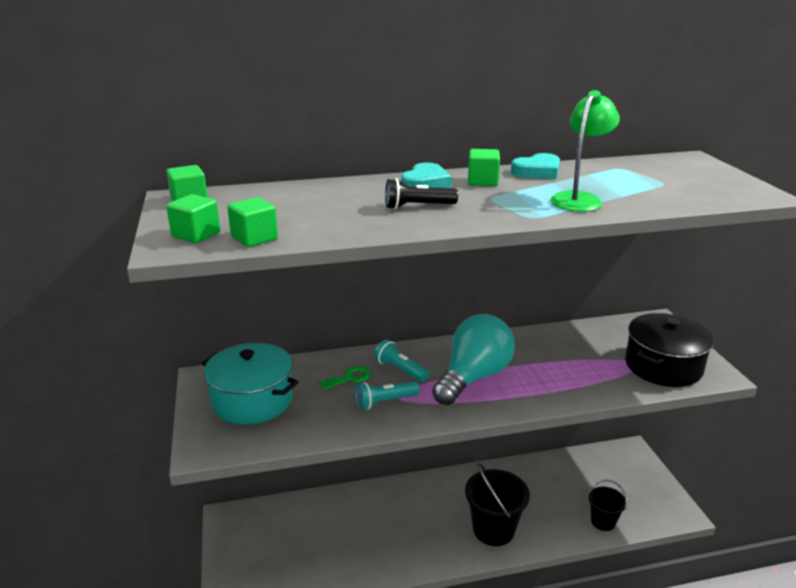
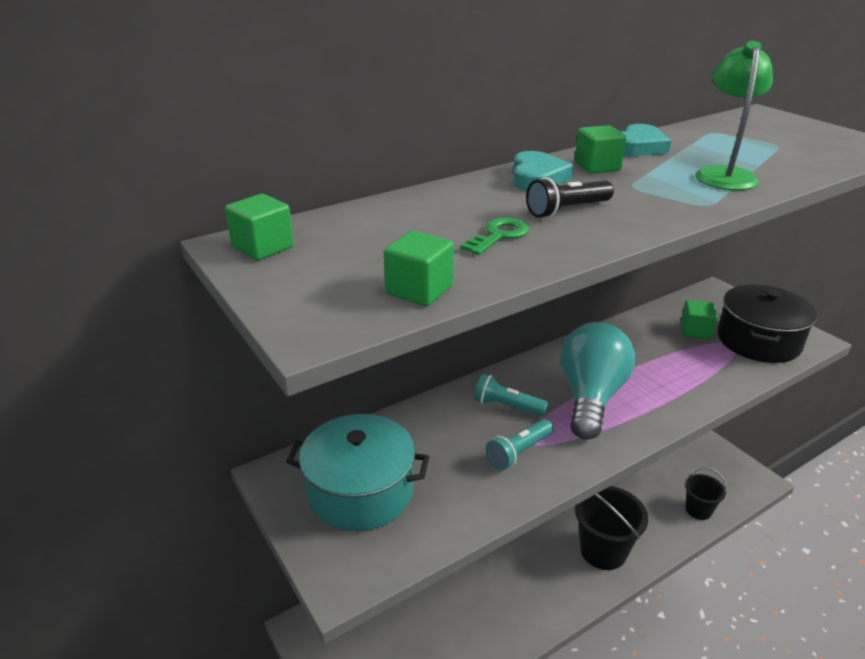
camera: 20 degrees left, 5 degrees up
green cube [166,194,220,243] -> green cube moved to [681,300,717,339]
green key [319,366,371,390] -> green key moved to [460,218,529,255]

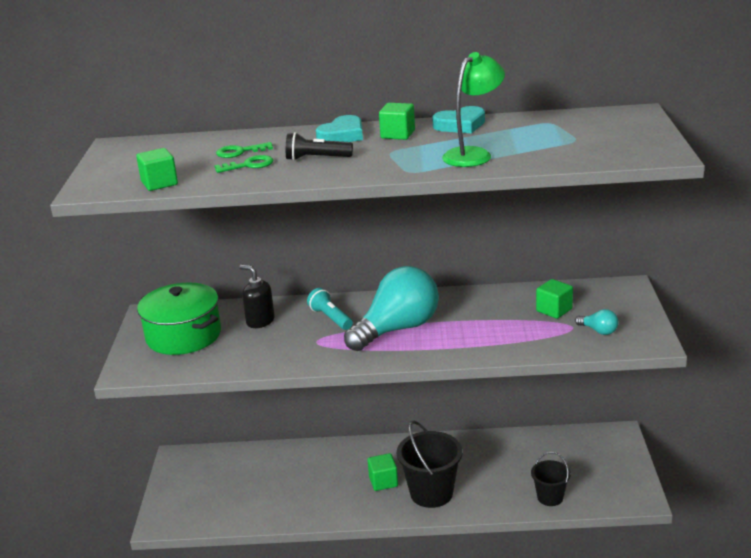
camera: 35 degrees right, 5 degrees down
green cube [225,194,294,260] -> green cube moved to [368,453,398,491]
turquoise pot [286,414,429,531] -> green pot [137,283,221,355]
turquoise flashlight [486,419,553,470] -> none
black pot [718,284,817,363] -> turquoise light bulb [575,309,619,335]
none -> green key [216,142,273,158]
none -> black soap dispenser [239,265,275,328]

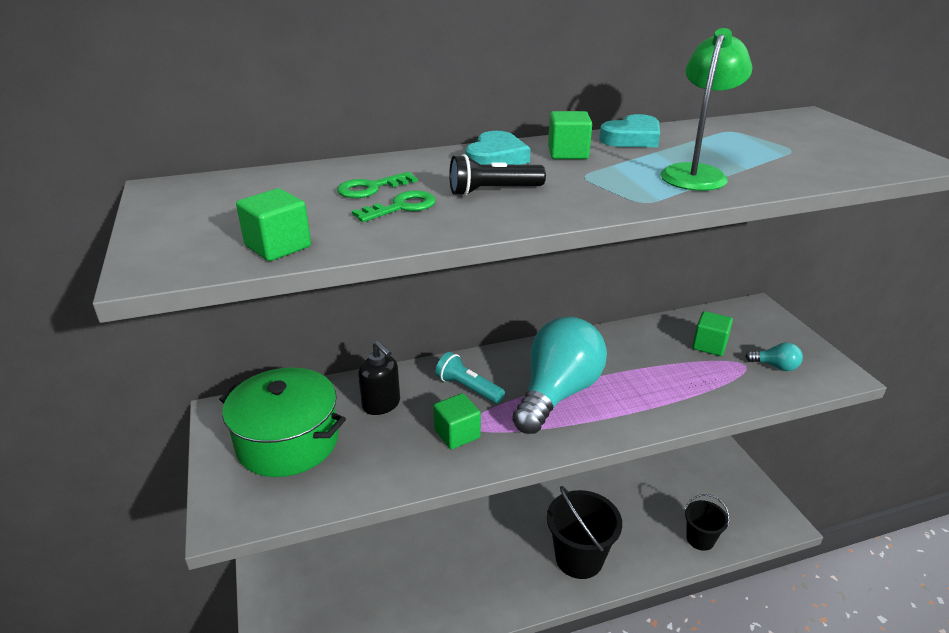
camera: 20 degrees left, 5 degrees up
black soap dispenser [239,265,275,328] -> black soap dispenser turned 150 degrees counterclockwise [358,341,400,415]
green cube [368,453,398,491] -> green cube moved to [433,393,481,449]

